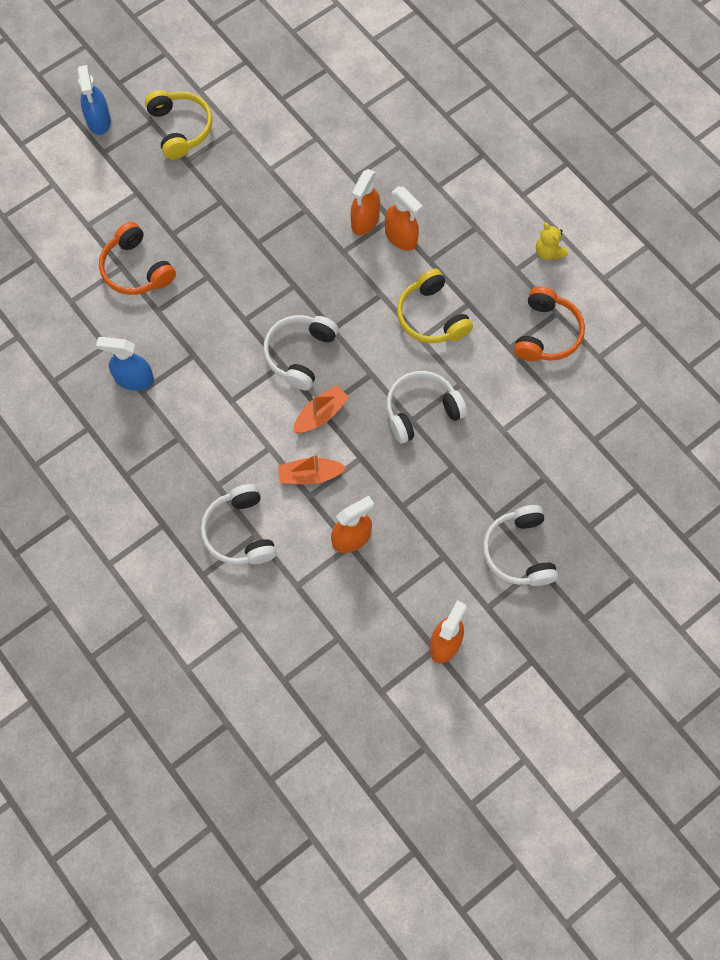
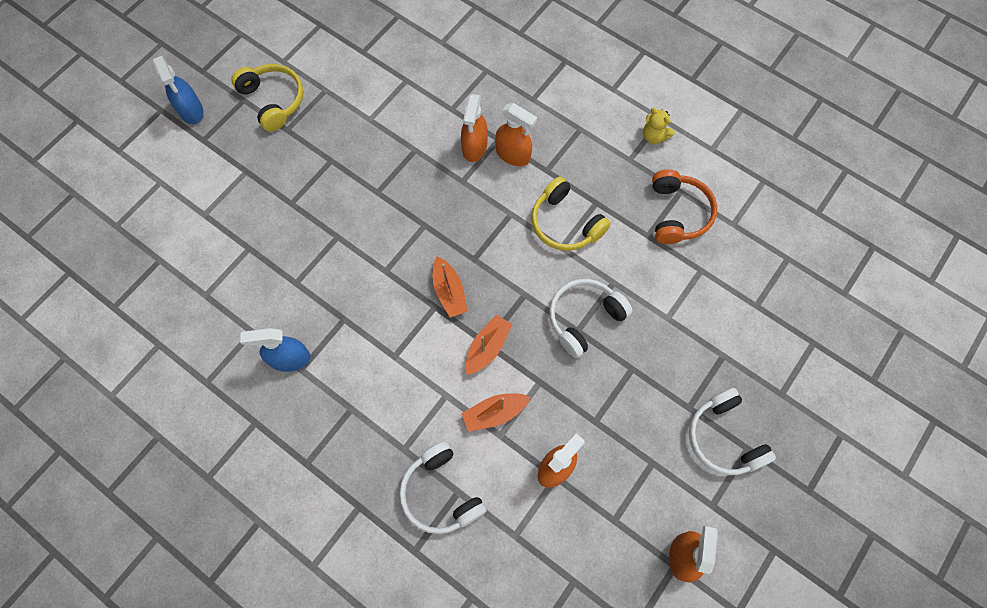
camera: 15 degrees left, 0 degrees up
orange headphones [99,222,176,295] -> none
white headphones [263,315,339,390] -> orange boat [433,256,468,318]

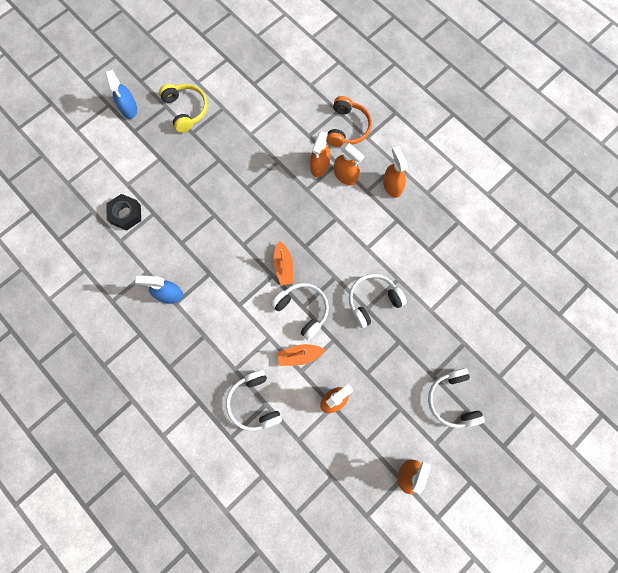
camera: 10 degrees right, 5 degrees up
orange boat [466,315,512,375] -> white headphones [271,283,329,340]
yellow headphones [531,177,611,251] -> none
yellow teddy bear [643,108,675,144] -> none
orange headphones [652,169,717,244] -> orange headphones moved to [326,96,372,147]
none -> black nut [106,194,141,231]
none -> orange spray bottle [383,146,408,198]

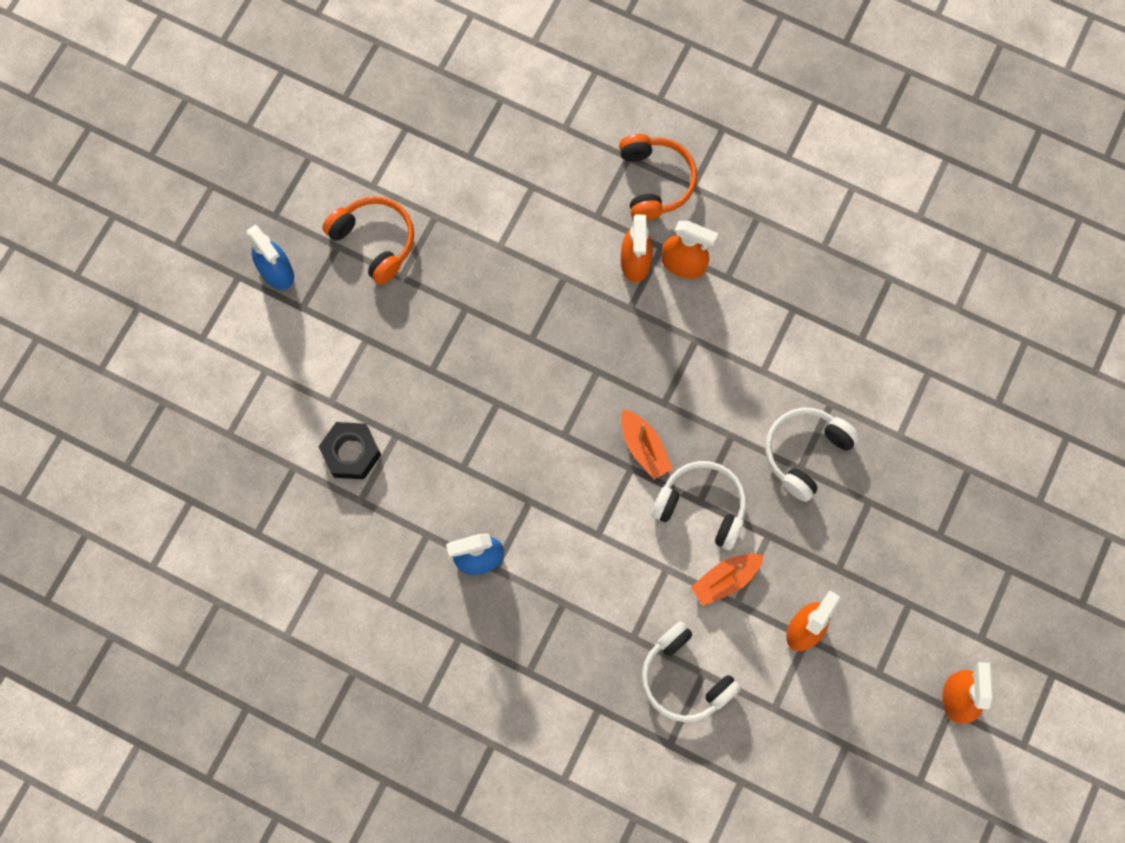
camera: 20 degrees left, 0 degrees up
yellow headphones [159,84,208,133] -> orange headphones [322,196,414,285]
orange spray bottle [383,146,408,198] -> none
white headphones [428,368,485,428] -> none

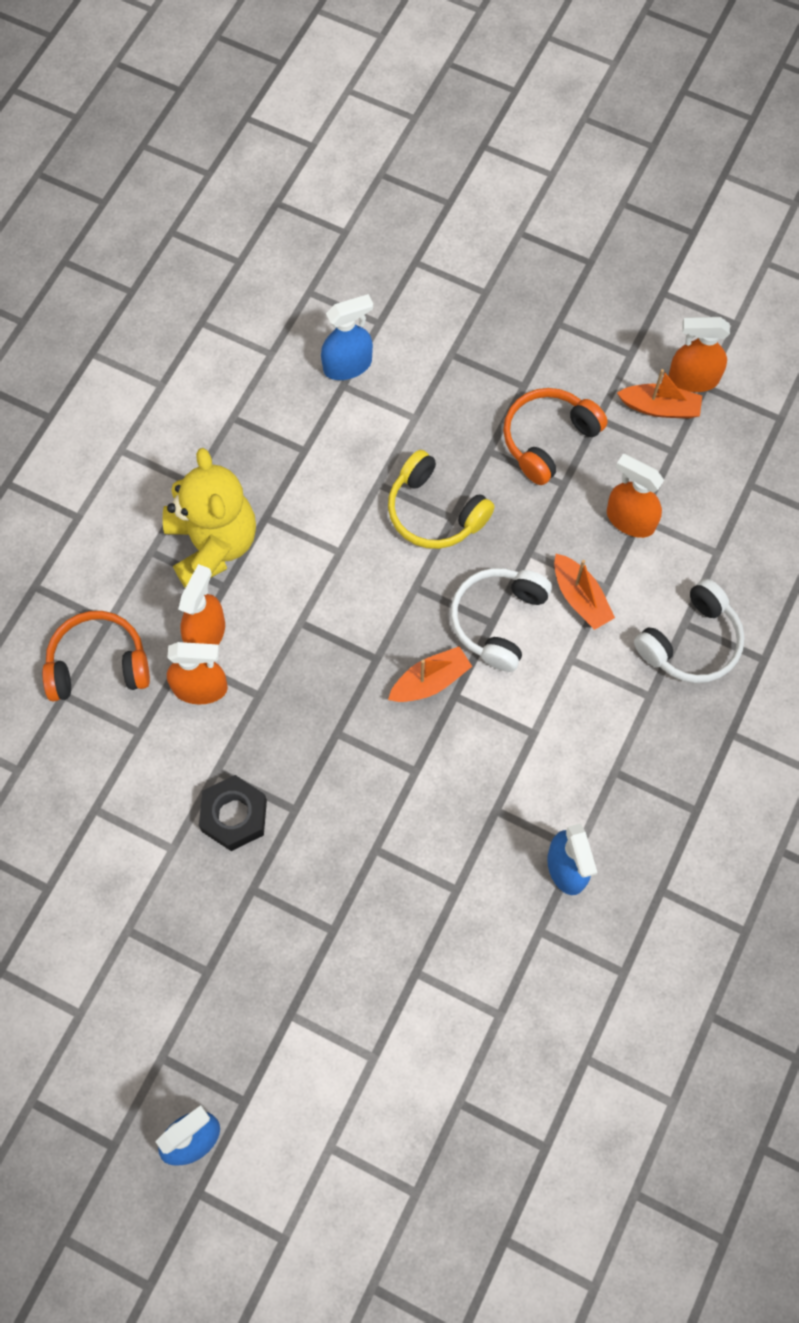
camera: 90 degrees left, 5 degrees down
black nut [318,422,381,479] -> black nut moved to [199,775,267,851]
orange headphones [322,196,414,285] -> orange headphones moved to [503,388,608,485]
white headphones [765,408,860,502] -> yellow headphones [388,450,495,549]
none -> yellow teddy bear [163,448,256,588]
none -> blue spray bottle [321,294,373,380]
none -> orange boat [617,369,702,419]

